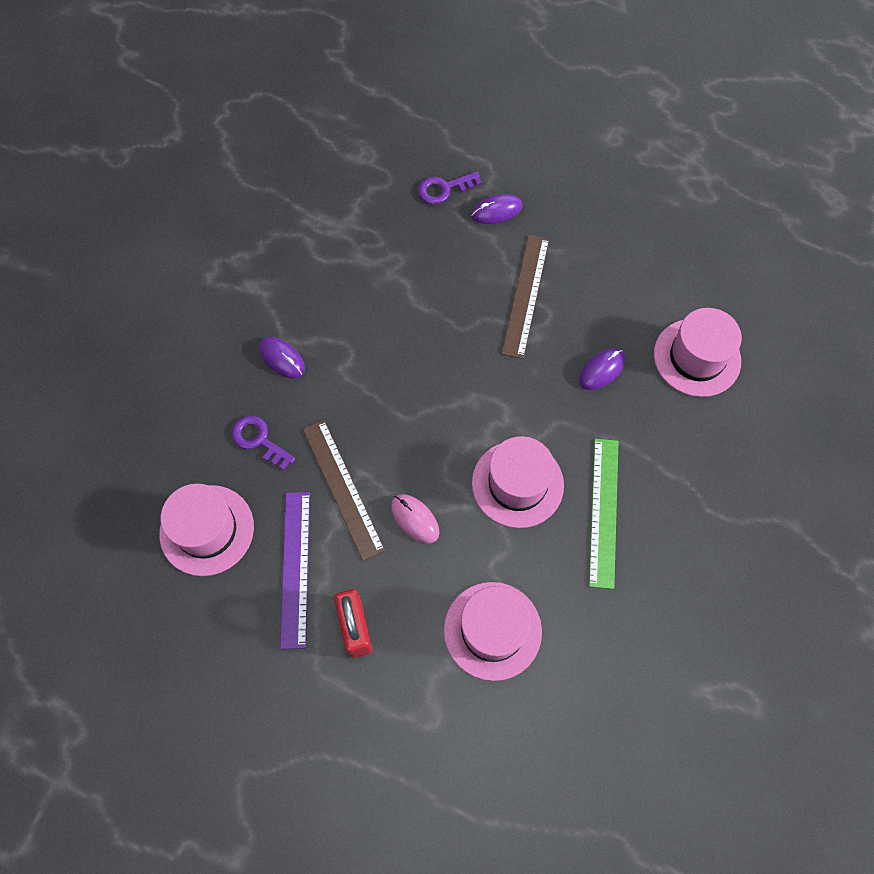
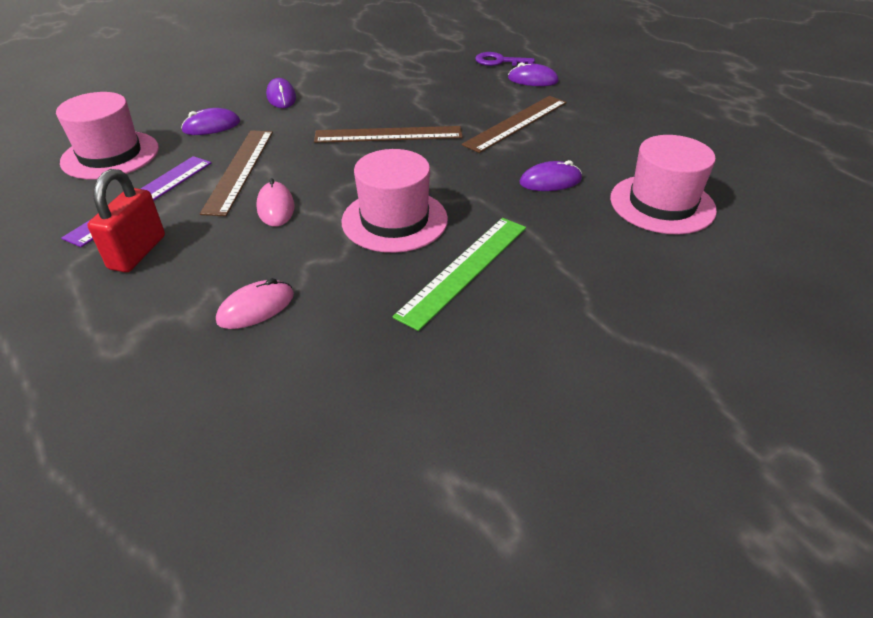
camera: 30 degrees right, 25 degrees down
purple key [231,415,296,470] -> purple mouse [181,108,240,135]
pink hat [444,582,542,681] -> pink mouse [216,278,294,329]
none -> brown ruler [314,126,463,143]

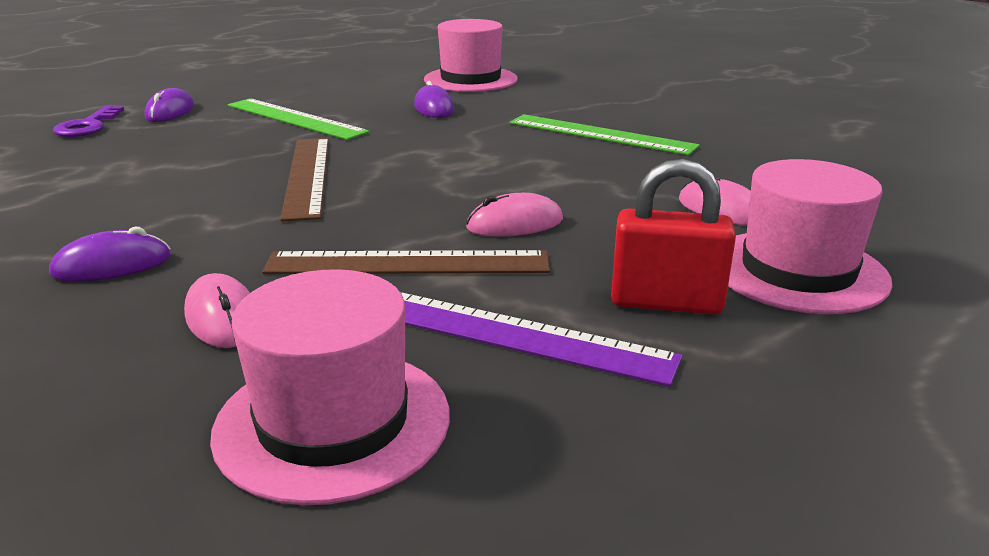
camera: 95 degrees left, 15 degrees down
purple mouse [181,108,240,135] -> pink mouse [184,273,250,348]
pink hat [341,149,448,253] -> pink hat moved to [728,159,892,314]
brown ruler [462,96,567,153] -> green ruler [228,98,370,140]

